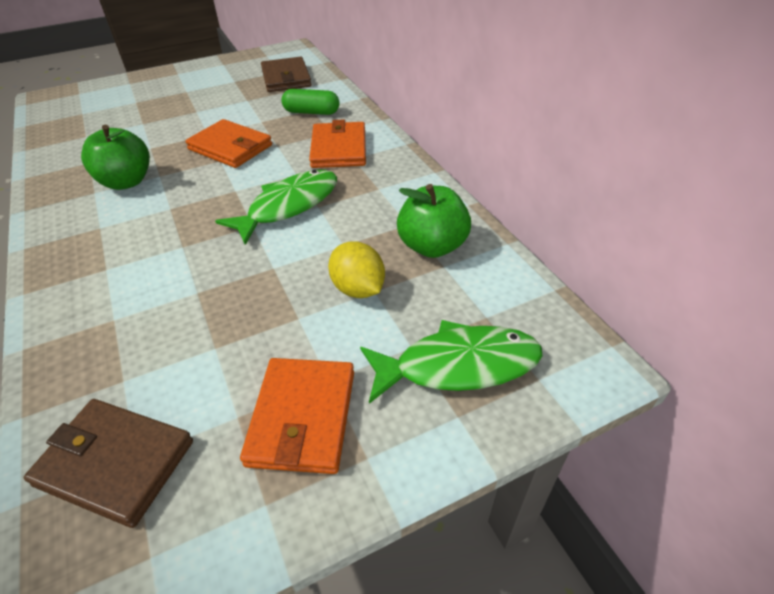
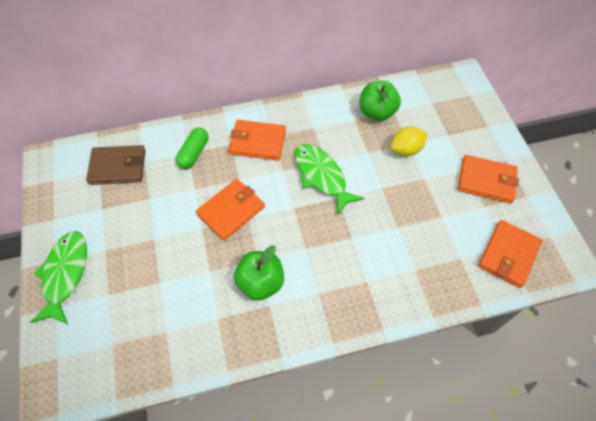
camera: 80 degrees left, 15 degrees up
brown wallet [24,399,193,528] -> orange wallet [478,220,542,288]
green fish [360,320,542,404] -> green fish moved to [30,231,87,324]

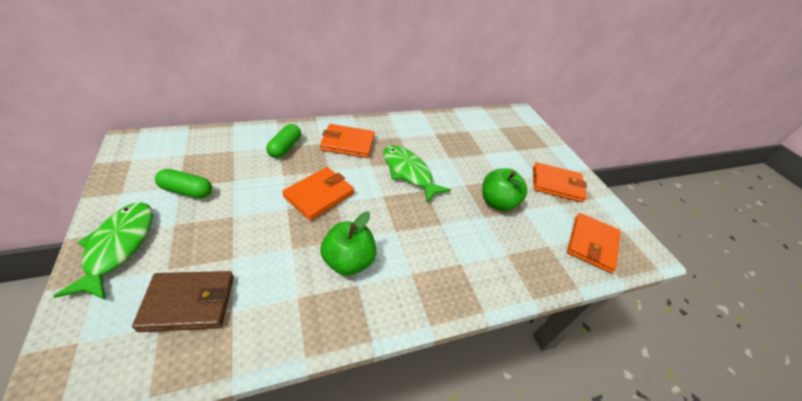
camera: 10 degrees left, 15 degrees down
brown wallet [86,145,146,185] -> brown wallet moved to [132,271,234,332]
green apple [359,81,401,121] -> green apple moved to [482,168,527,211]
yellow lemon [390,127,428,156] -> none
none -> green capsule [155,169,212,199]

